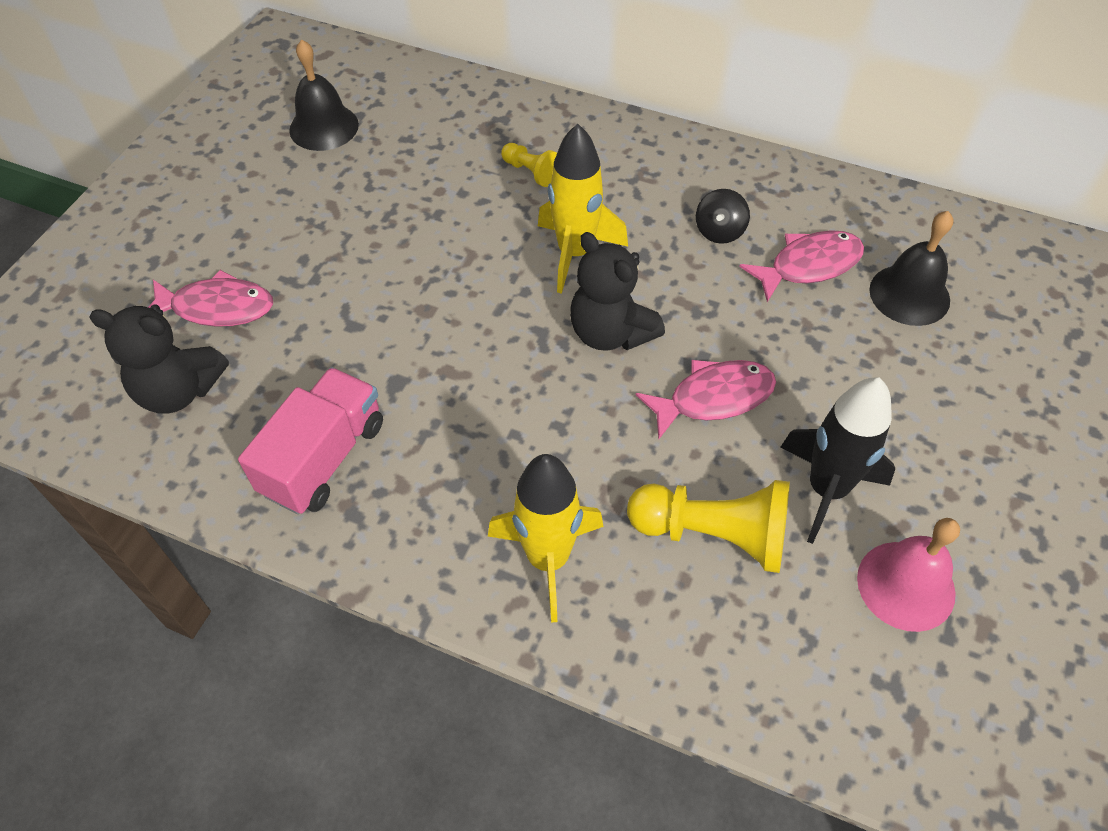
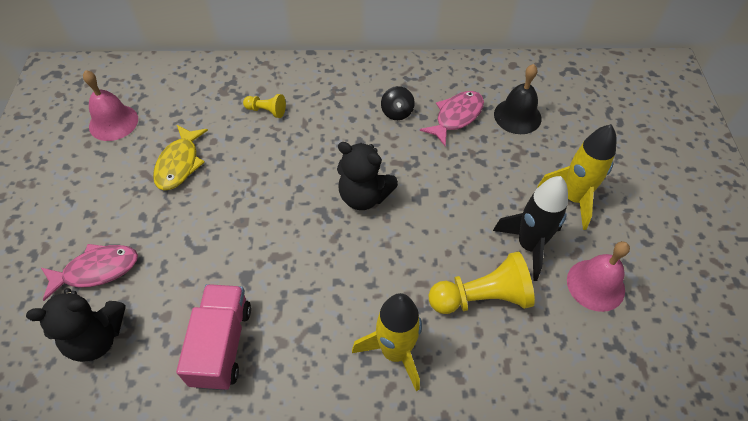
camera: 25 degrees left, 0 degrees up
black bell [289,39,359,151] -> pink bell [83,70,138,141]
yellow rocket [538,124,628,294] -> yellow rocket moved to [537,124,616,230]
pink fish [636,360,776,439] -> none
none -> yellow fish [153,125,208,190]

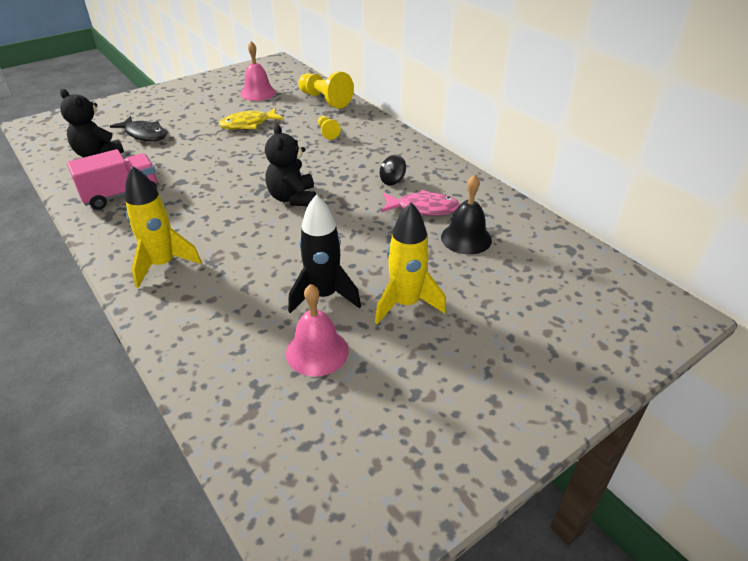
camera: 55 degrees right, 15 degrees down
pink fish [41,244,138,301] -> black fish [110,116,167,141]
yellow pawn [429,251,535,314] -> yellow pawn moved to [298,71,354,109]

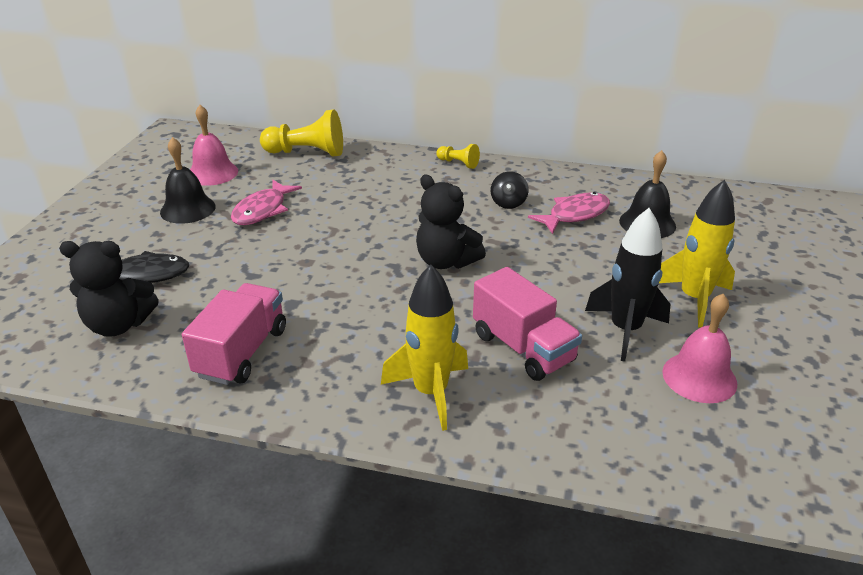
camera: 40 degrees left, 5 degrees down
yellow fish [219,108,284,129] -> pink fish [231,180,302,225]
yellow pawn [318,116,341,140] -> yellow pawn moved to [436,144,480,169]
none -> black bell [160,137,216,224]
none -> pink truck [473,267,582,381]

